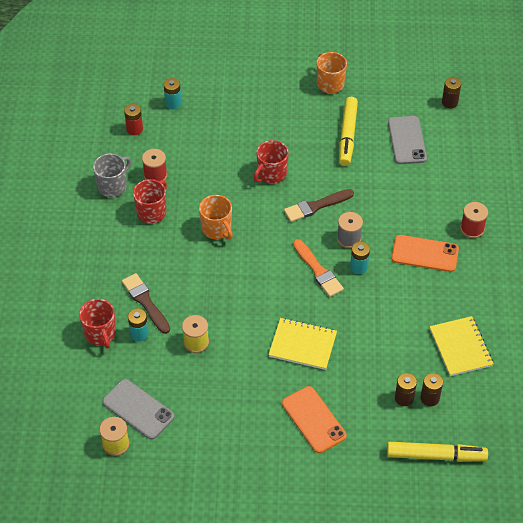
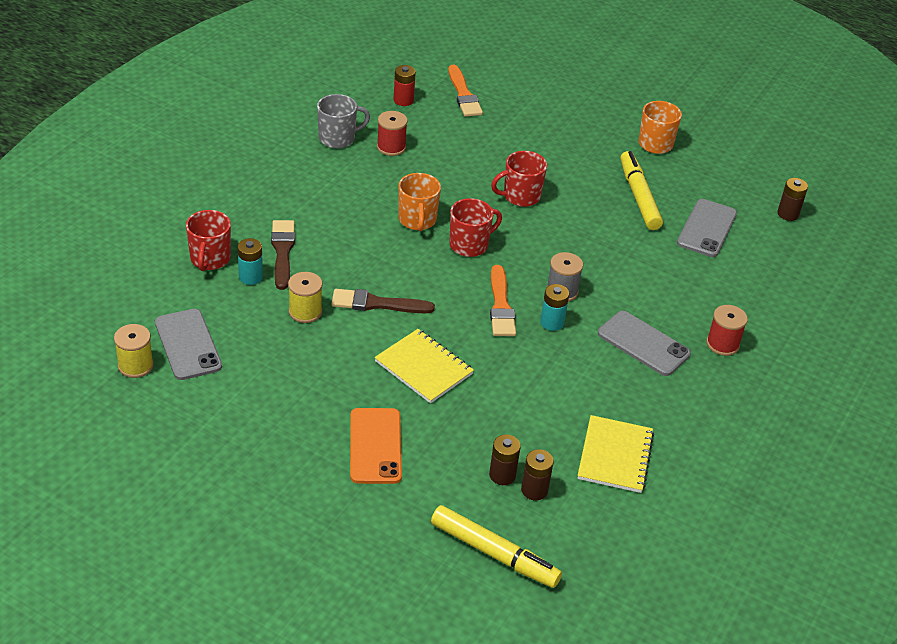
camera: 25 degrees right, 10 degrees down
red mug [133,179,167,223] -> red mug moved to [449,198,502,257]
turquoise battery [164,78,182,109] -> orange brush [448,65,483,117]
brown brush [284,189,354,222] -> brown brush moved to [331,289,435,313]
yellow marker [339,97,358,166] -> yellow marker turned 135 degrees clockwise [620,151,663,230]
orange phone [391,235,459,272] -> grey phone [598,311,691,376]

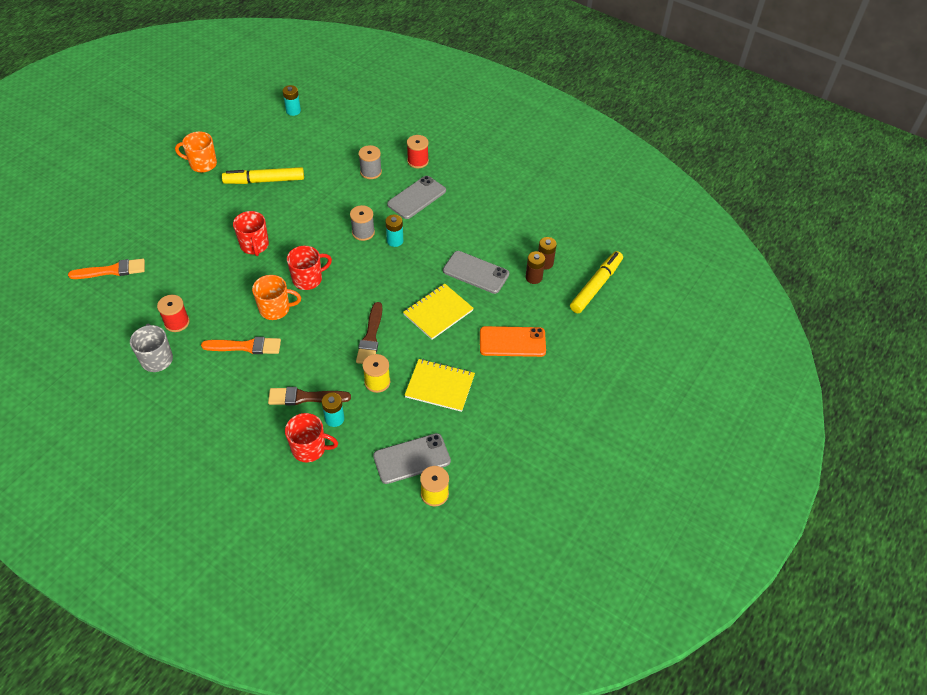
camera: 85 degrees left, 10 degrees up
red battery [394,65,416,106] -> none
red mug [449,198,502,257] -> red mug turned 90 degrees clockwise [287,246,332,290]
orange brush [490,265,516,336] -> orange brush moved to [201,337,281,354]
yellow notebook [578,415,654,493] -> yellow notebook moved to [405,359,475,412]
grey phone [677,199,737,257] -> grey phone moved to [443,251,509,294]
brown battery [777,178,808,221] -> turquoise battery [282,85,301,116]
none -> grey spool [358,145,382,179]

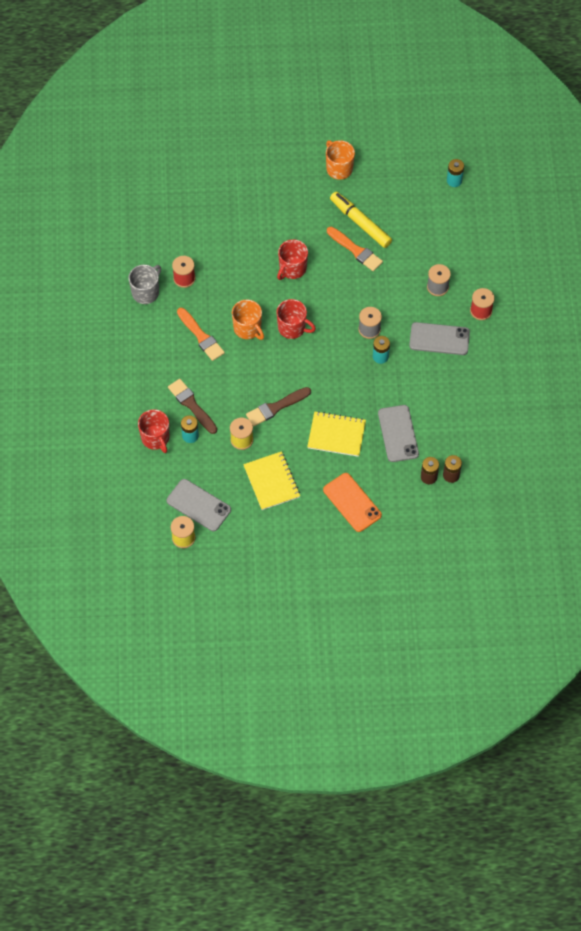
camera: 55 degrees right, 10 degrees up
orange brush [68,259,145,279] -> orange brush moved to [327,227,383,271]
yellow marker [570,251,623,313] -> none

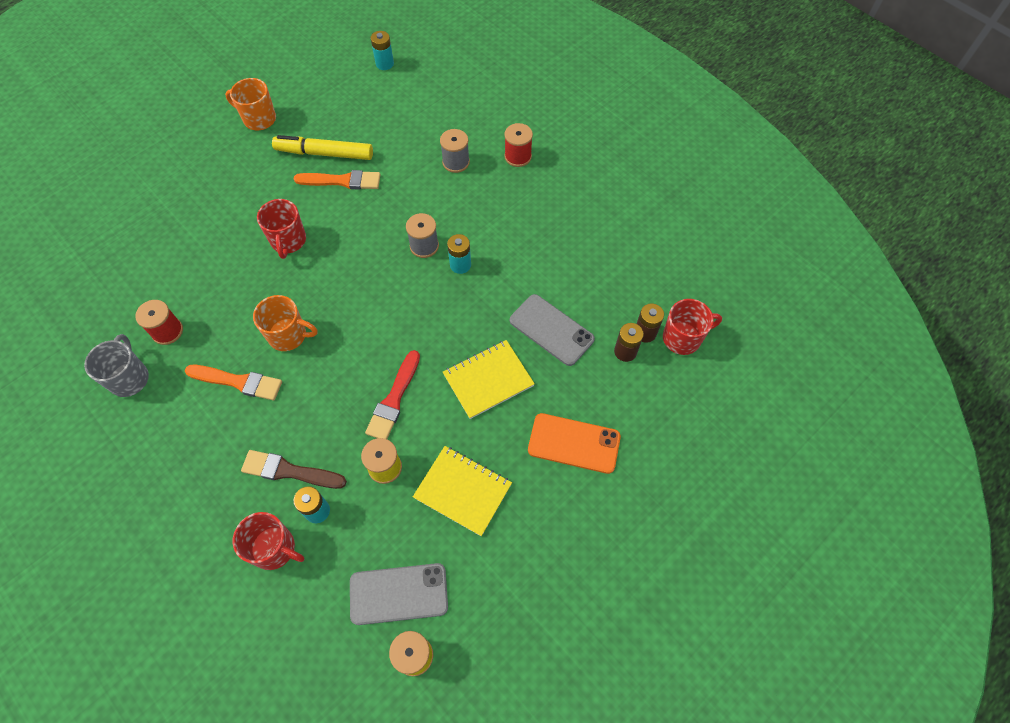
camera: 40 degrees left, 0 degrees up
brown brush [246,387,311,426] -> red brush [365,350,420,439]
red mug [276,299,316,339] -> red mug moved to [663,299,722,355]
grey phone [409,322,470,355] -> none

